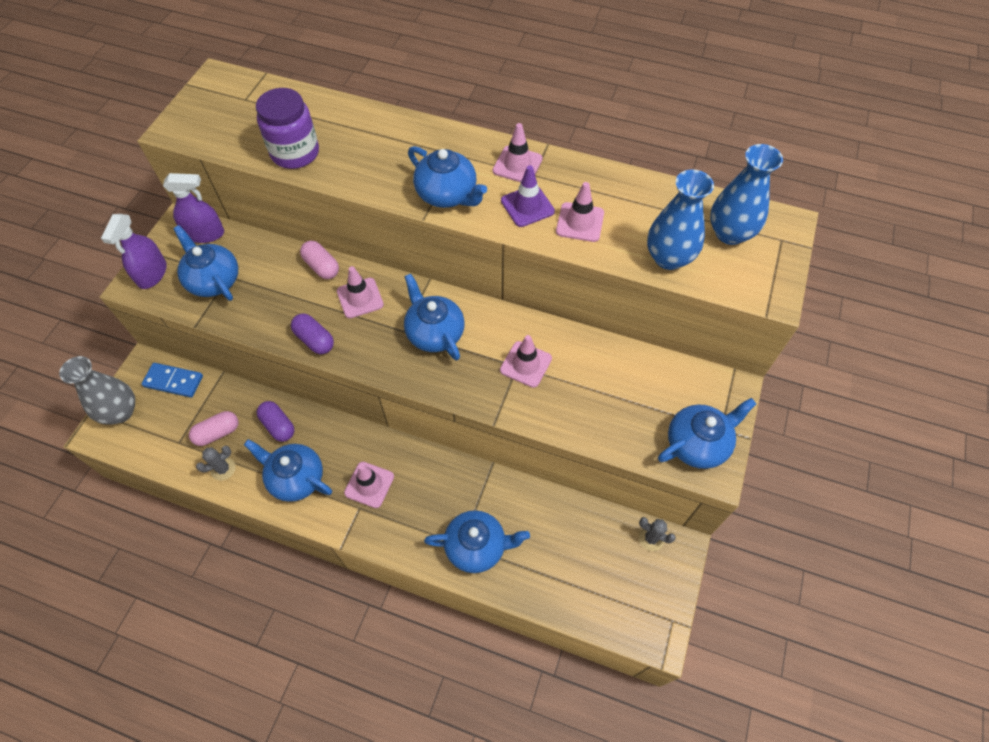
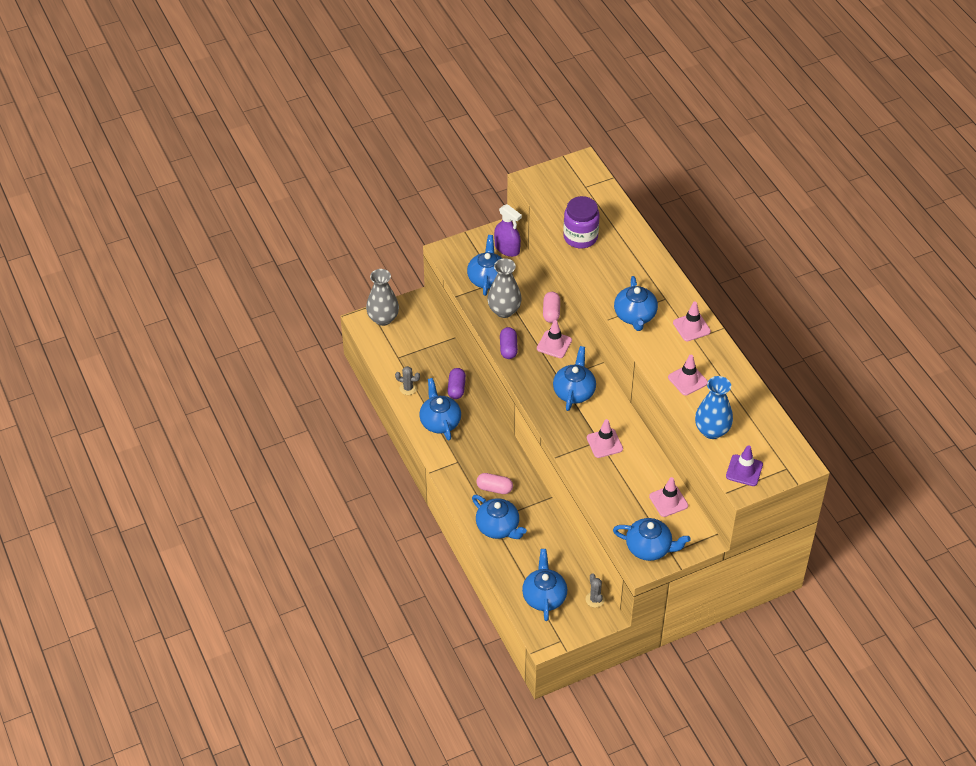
camera: 45 degrees right, 10 degrees down
purple spray bottle [101,214,167,289] -> none
blue domino [142,363,203,398] -> none
pink capsule [189,411,238,446] -> pink capsule moved to [476,473,513,494]
pink traffic cone [344,462,394,508] -> pink traffic cone moved to [649,477,688,517]
purple traffic cone [501,165,555,227] -> purple traffic cone moved to [726,445,763,486]
blue vase [710,144,783,245] -> none
none -> grey vase [487,258,522,318]
none -> blue teapot [522,549,567,621]

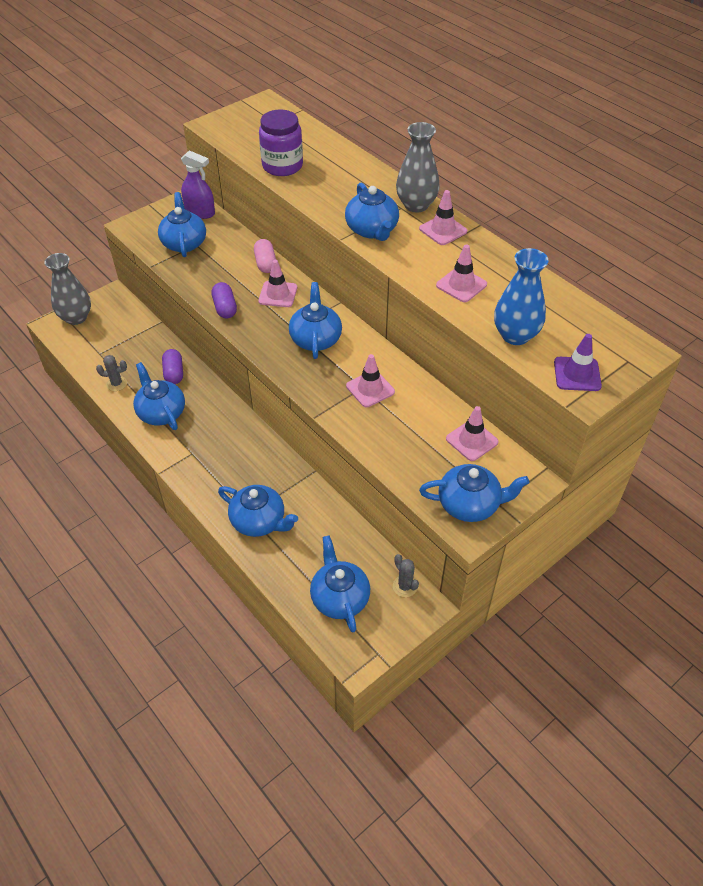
camera: 15 degrees left, 0 degrees up
pink capsule [476,473,513,494] -> none
grey vase [487,258,522,318] -> grey vase moved to [396,122,440,212]

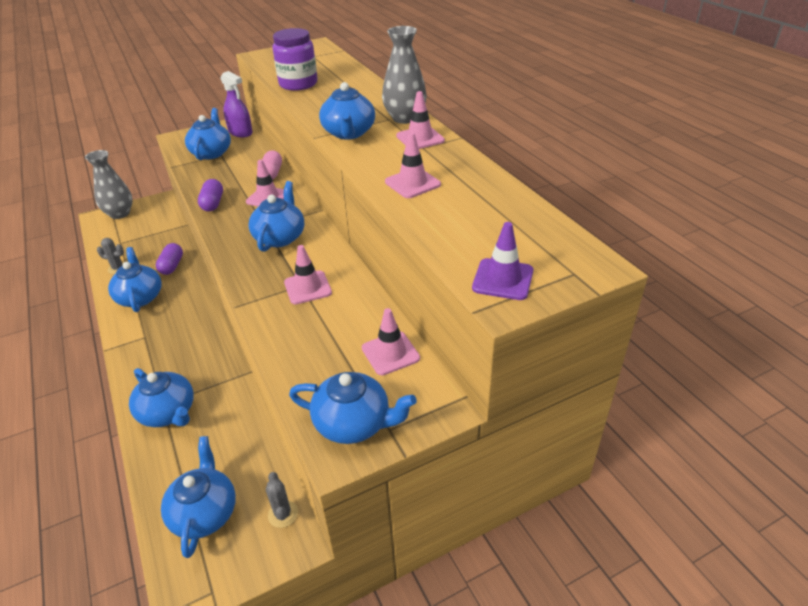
camera: 15 degrees right, 10 degrees down
blue vase [494,248,549,345] -> none

